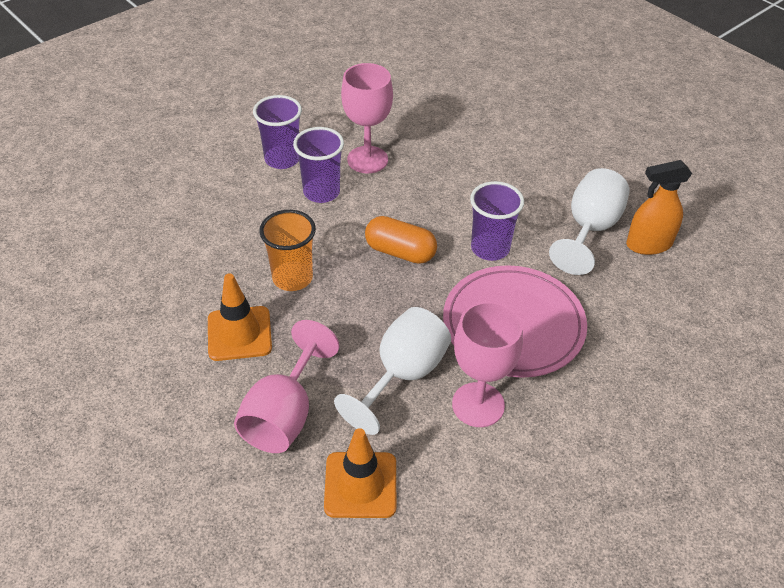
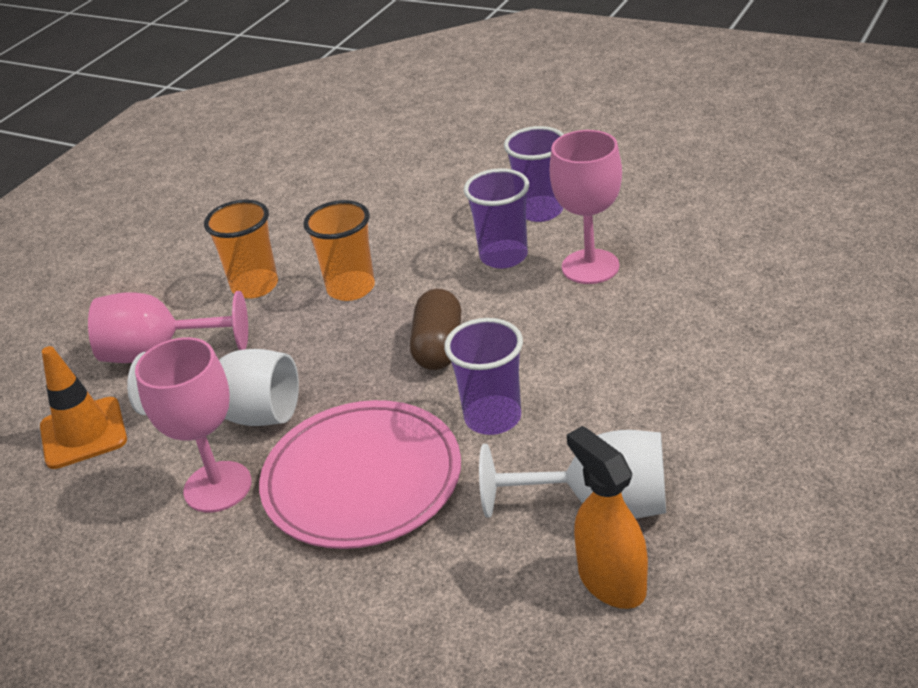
camera: 75 degrees right, 10 degrees down
orange traffic cone [208,273,272,361] -> orange cup [204,200,278,299]
orange capsule [365,216,437,264] -> brown capsule [410,289,461,370]

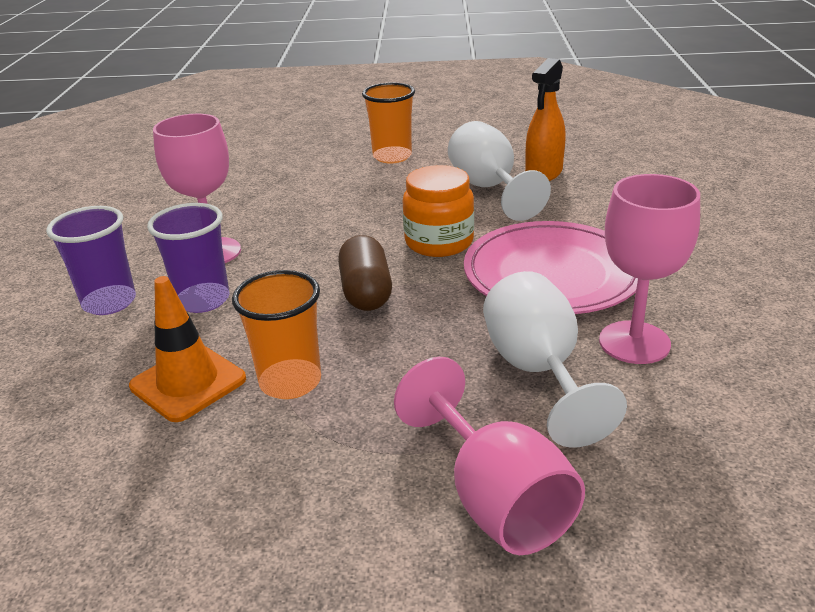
camera: 120 degrees left, 5 degrees down
orange traffic cone [40,346,127,469] -> orange traffic cone moved to [129,276,246,422]
orange cup [204,200,278,299] -> orange cup moved to [362,82,415,163]
brown capsule [410,289,461,370] -> brown capsule turned 75 degrees counterclockwise [338,235,392,311]
purple cup [444,318,523,435] -> orange jar [403,165,474,257]

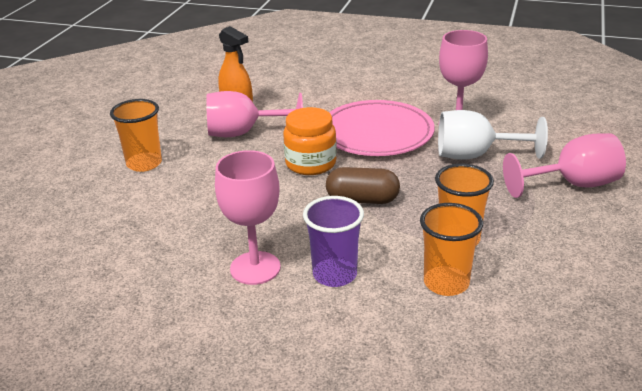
camera: 75 degrees left, 0 degrees up
purple cup [46,206,136,315] -> none
orange traffic cone [129,276,246,422] -> orange cup [420,203,483,296]
white goblet [448,121,551,221] -> pink goblet [206,91,303,137]

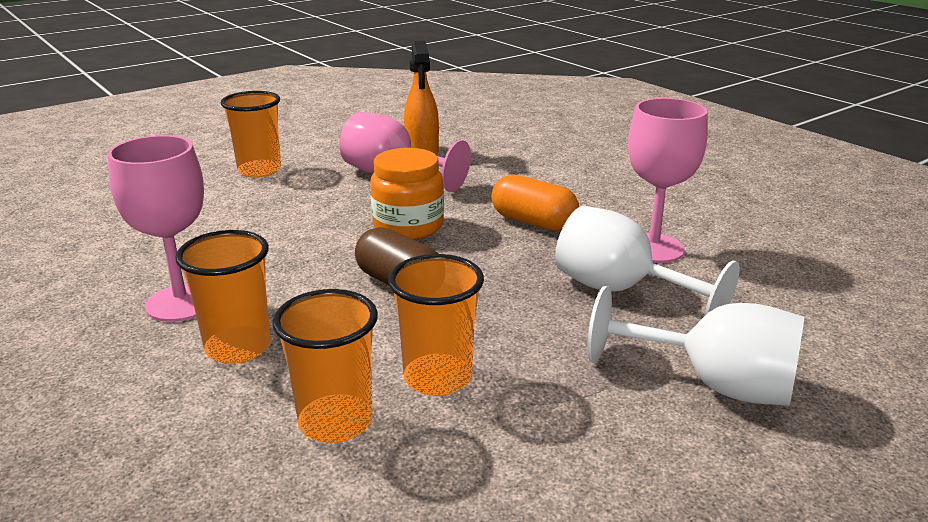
camera: 35 degrees right, 5 degrees down
purple cup [303,196,364,287] -> orange cup [175,230,271,364]
pink plate [329,100,435,156] -> orange capsule [491,174,579,231]
pink goblet [503,133,626,198] -> white goblet [587,286,804,406]

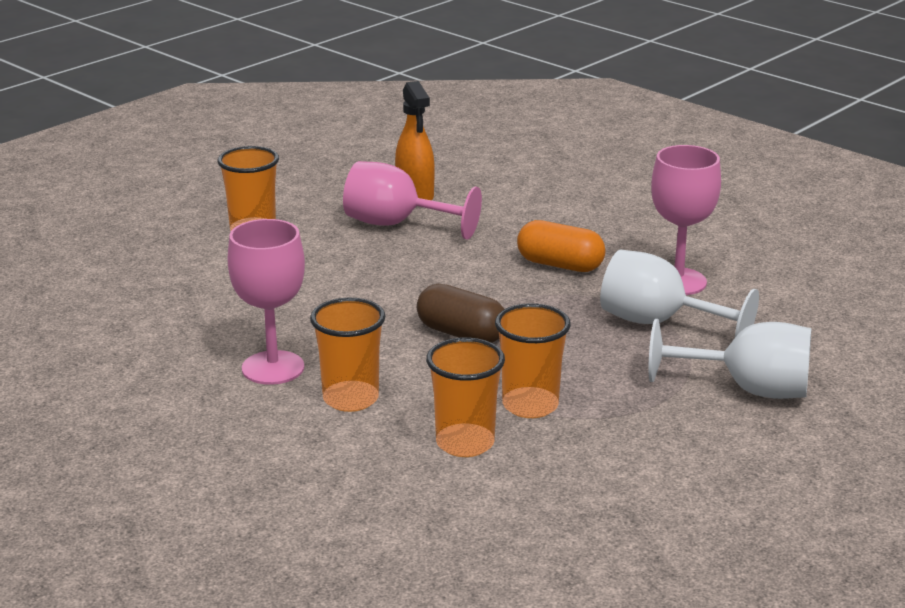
camera: 10 degrees left, 0 degrees up
orange jar [370,148,444,239] -> none

